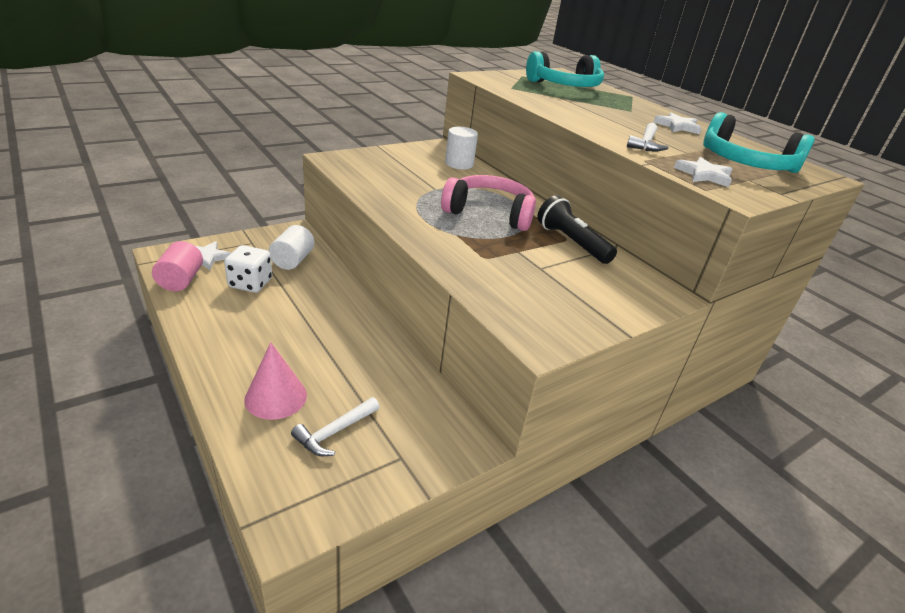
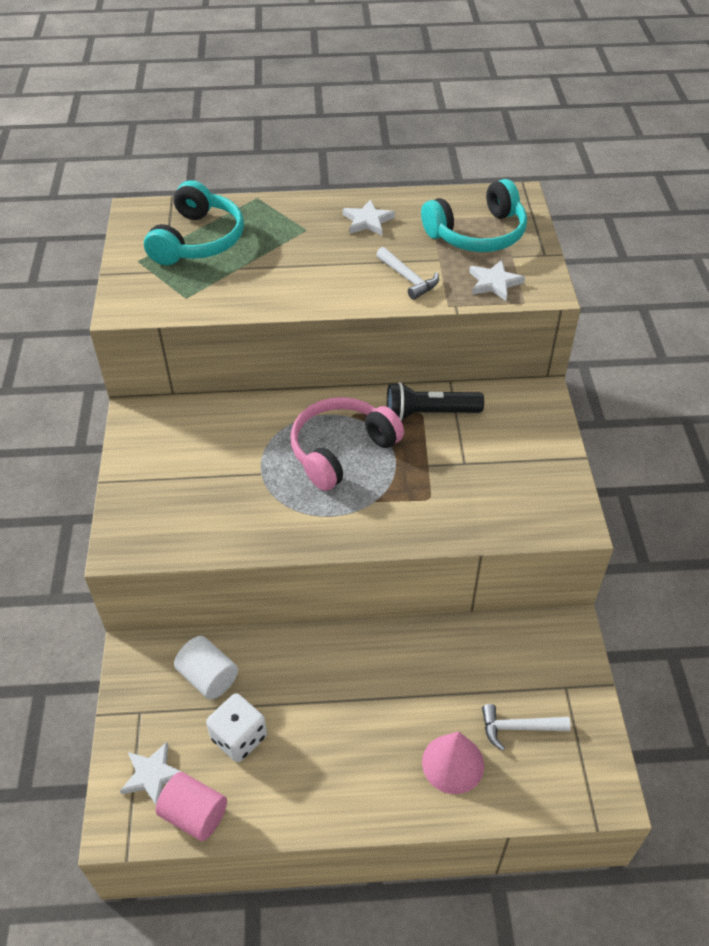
camera: 55 degrees left, 15 degrees up
white hammer [291,397,380,456] -> white hammer turned 105 degrees clockwise [482,704,571,751]
white cylinder [445,127,478,170] -> none

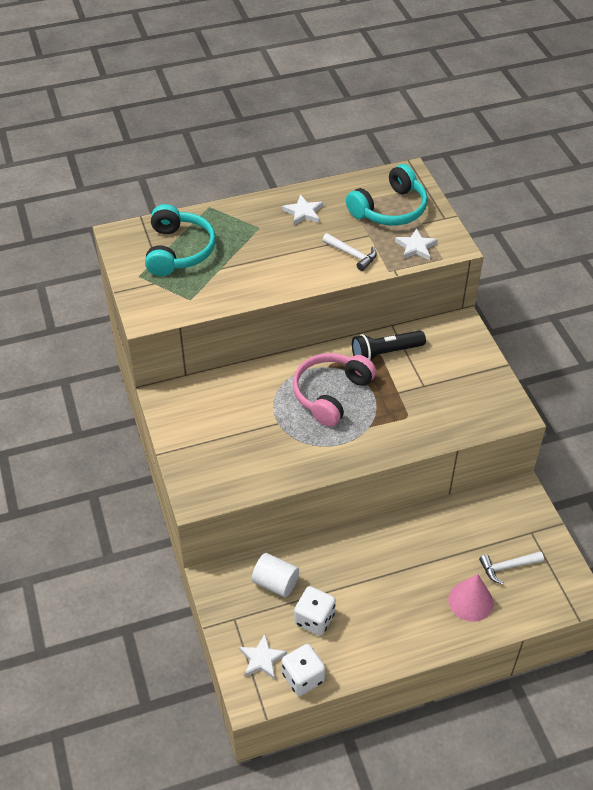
camera: 15 degrees left, 0 degrees up
pink cylinder [155,772,227,841] -> white dice [281,644,325,696]

